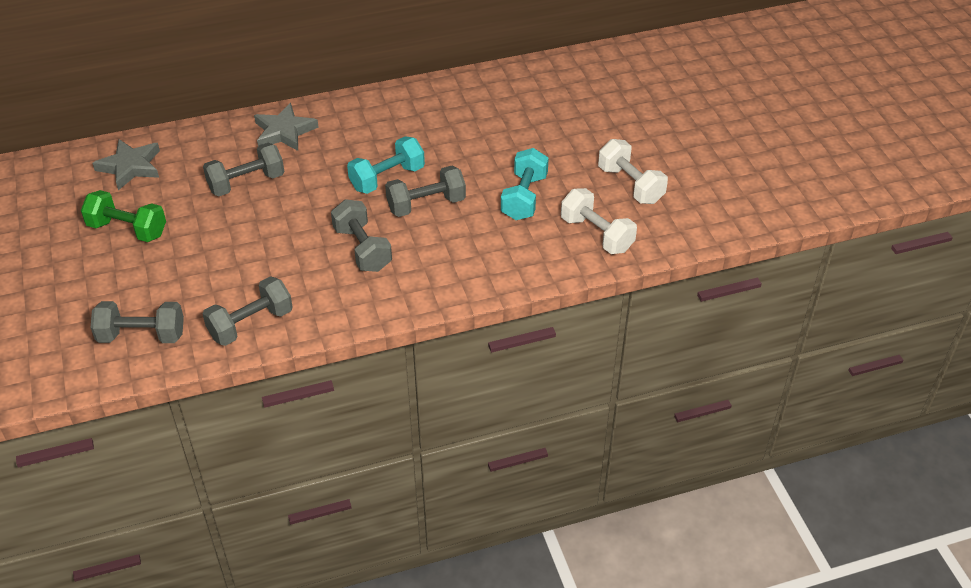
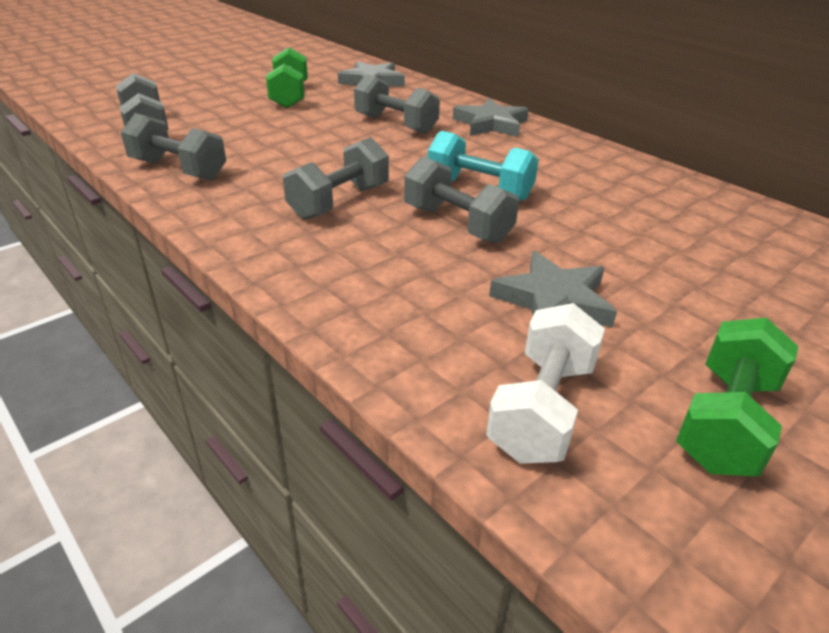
camera: 65 degrees right, 10 degrees down
turquoise dumbbell [501,148,549,220] -> grey star [489,251,617,328]
white dumbbell [598,139,668,204] -> green dumbbell [676,318,798,476]

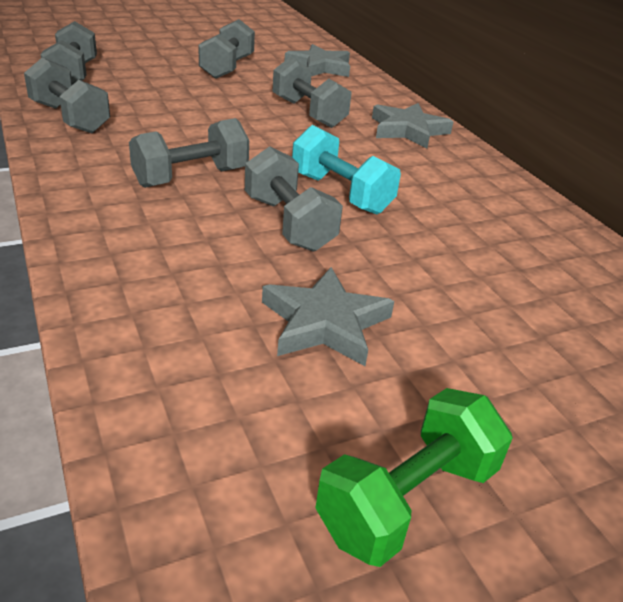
camera: 15 degrees right, 0 degrees up
green dumbbell [266,47,308,108] -> grey dumbbell [198,19,255,79]
white dumbbell [486,303,605,464] -> none

